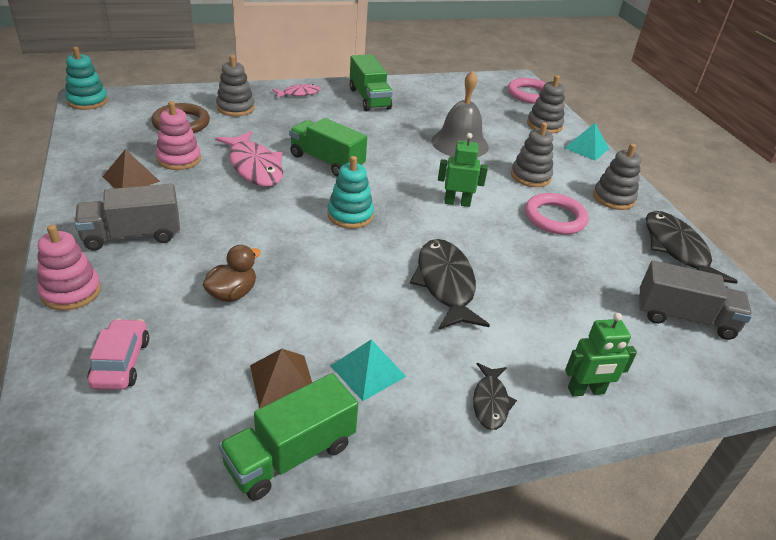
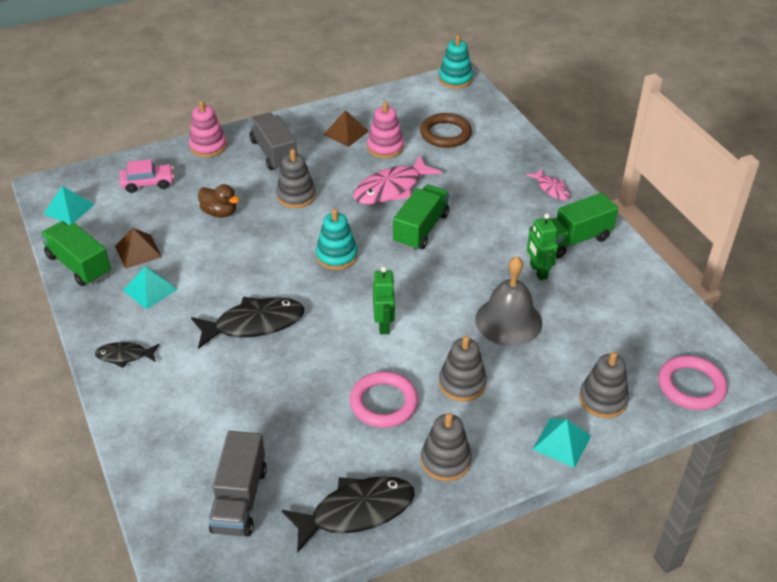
camera: 85 degrees right, 5 degrees up
grey stacking toy [216,55,255,116] -> grey stacking toy moved to [276,149,316,208]
green robot [565,313,637,397] -> green robot moved to [527,213,558,280]
none -> turquoise pyramid [44,186,95,224]

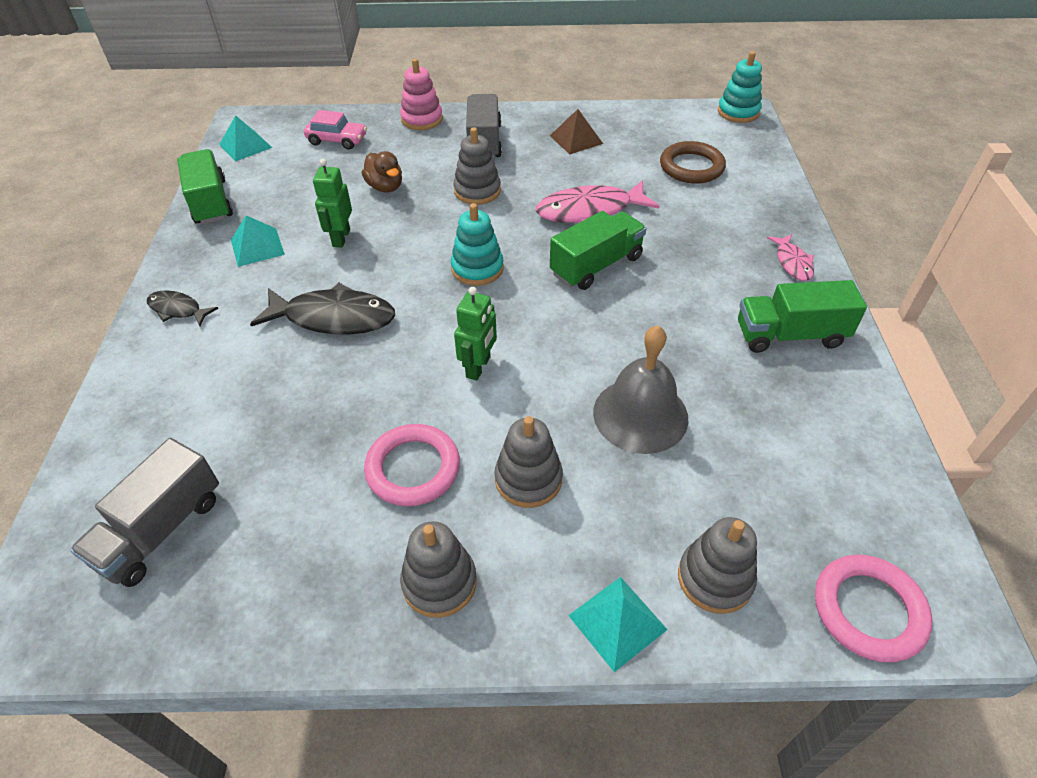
camera: 25 degrees right, 5 degrees up
brown pyramid [115,228,162,269] -> none
black fish [282,476,415,552] -> none
pink stacking toy [367,101,404,158] -> none
green robot [527,213,558,280] -> green robot moved to [313,159,352,247]

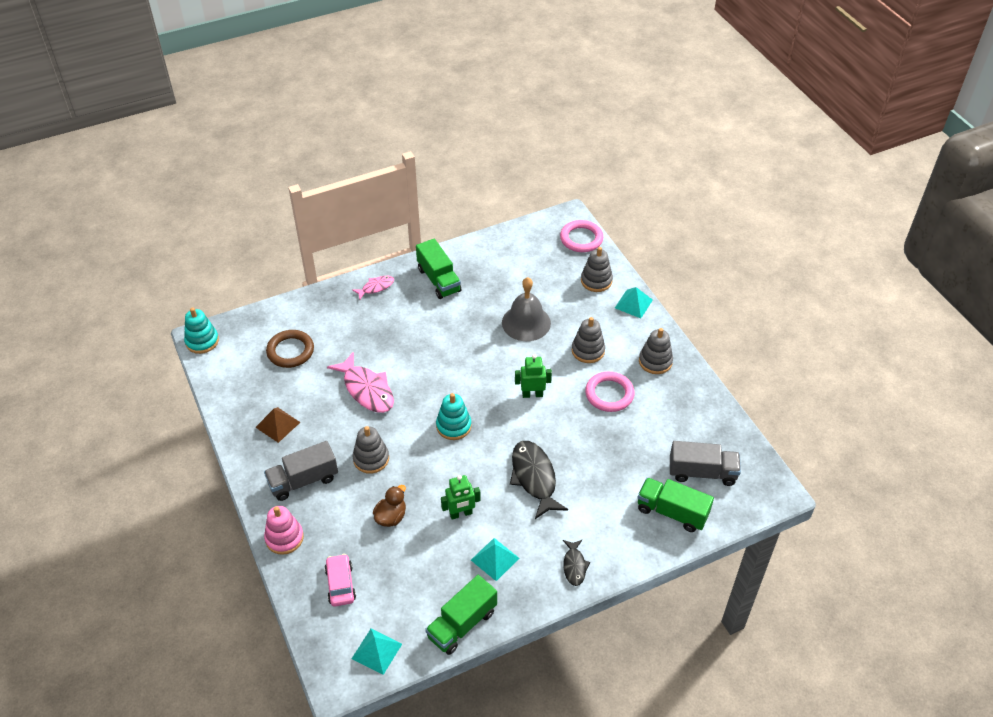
camera: 115 degrees left, 0 degrees up
green truck [550,211,646,290] -> green truck moved to [638,478,714,532]

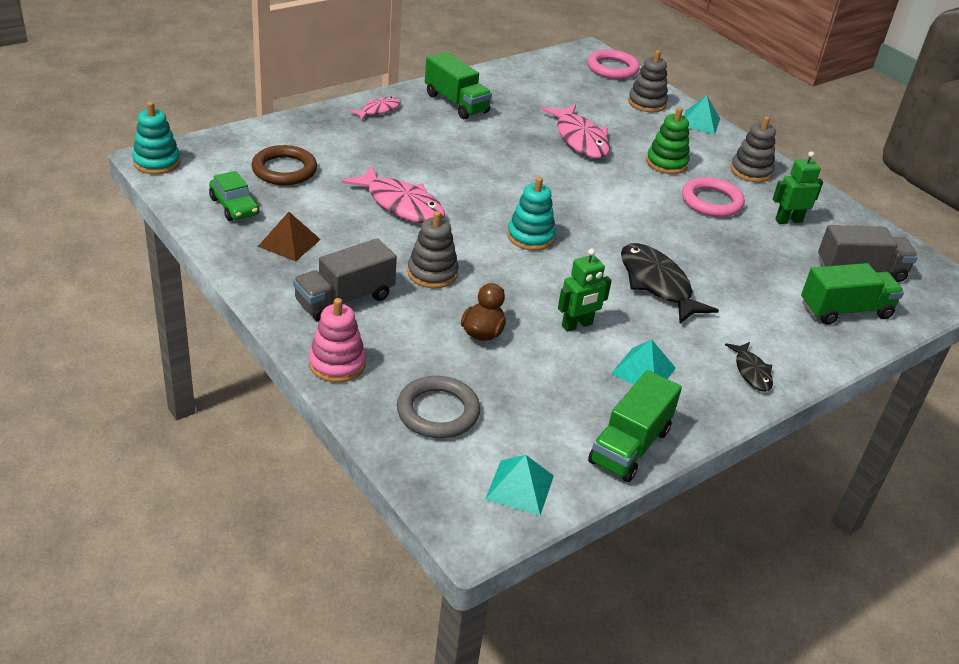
camera: 15 degrees left, 10 degrees down
pink car [325,554,356,607] -> grey ring [397,376,480,439]
grey bell [502,277,551,341] -> pink fish [542,104,610,159]
green robot [515,354,552,398] -> green robot moved to [773,151,823,224]
grey stacking toy [572,317,605,363] -> green stacking toy [646,108,690,174]
green truck [638,478,714,532] -> green truck turned 150 degrees clockwise [801,263,904,325]
none -> green car [209,171,259,221]

